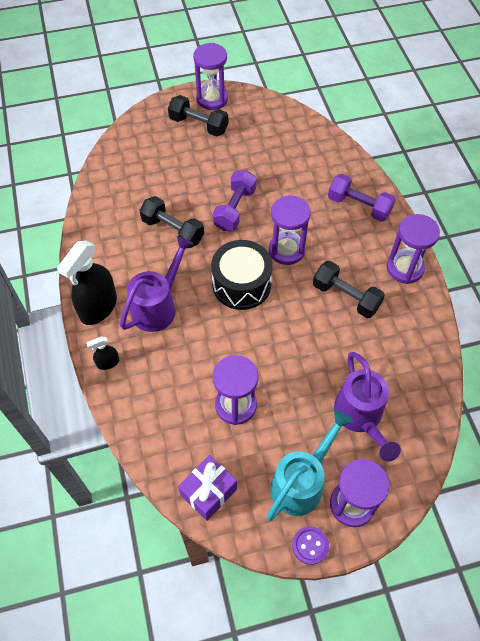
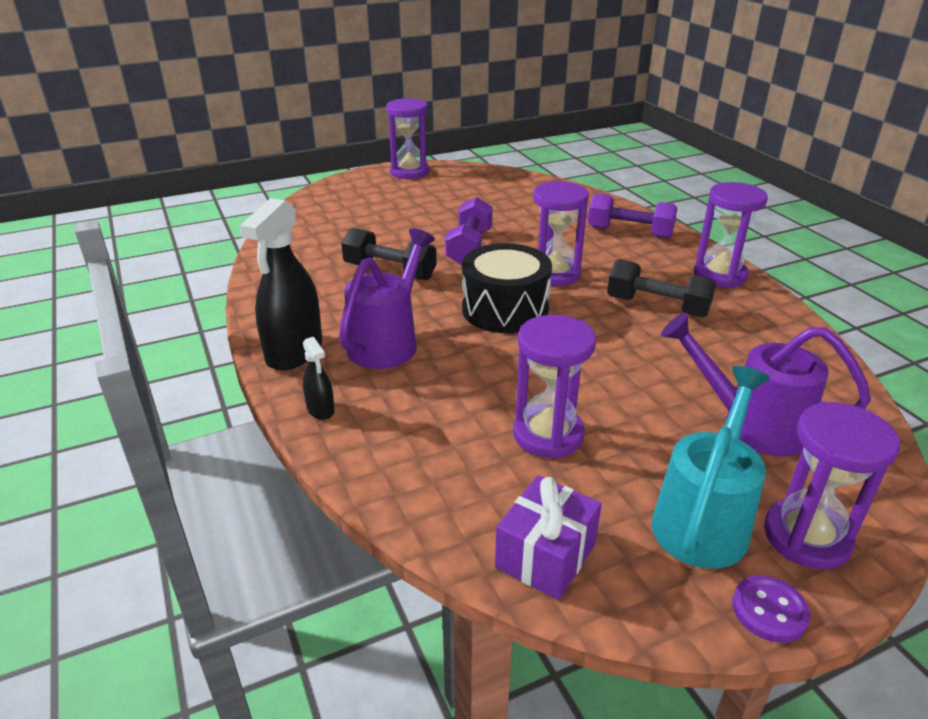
camera: 10 degrees left, 25 degrees down
black spray bottle [86,337,119,370] -> black spray bottle turned 90 degrees counterclockwise [303,337,335,420]
black dumbbell [168,95,228,137] -> none
purple watering can [334,352,401,462] -> purple watering can turned 135 degrees clockwise [661,313,871,456]

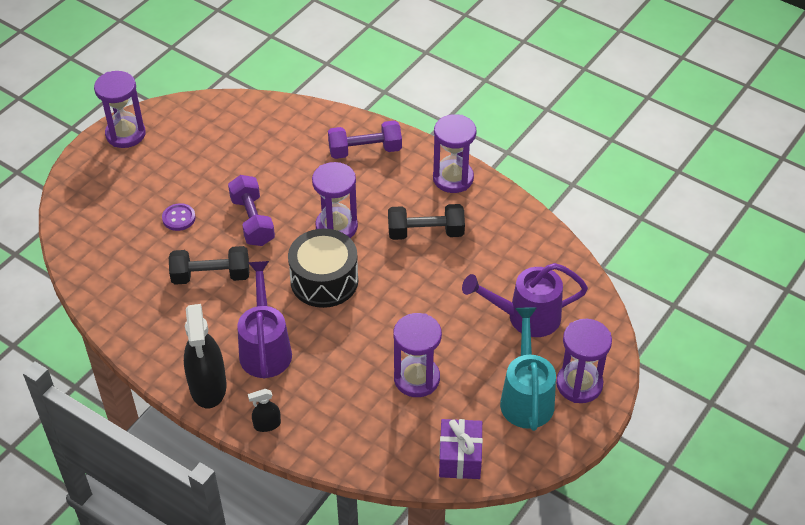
camera: 30 degrees left, 15 degrees up
black spray bottle [303,337,335,420] -> black spray bottle turned 135 degrees clockwise [248,389,281,432]
purple button [732,575,810,643] -> purple button moved to [162,203,196,231]

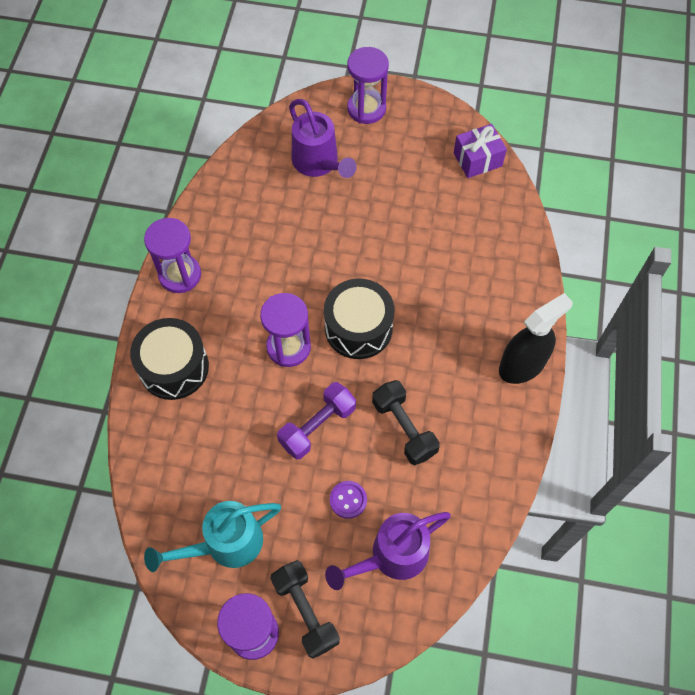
camera: 115 degrees left, 15 degrees up
purple watering can [237,261,292,378] -> purple watering can moved to [325,512,451,590]
black spray bottle [248,389,281,432] -> none
purple dumbbell [328,120,402,159] -> black drum [130,318,209,400]
black dumbbell [388,204,465,240] -> black dumbbell moved to [270,560,340,659]
purple hourglass [394,313,442,397] -> none
turquoise watering can [500,308,556,431] -> turquoise watering can moved to [144,501,281,572]

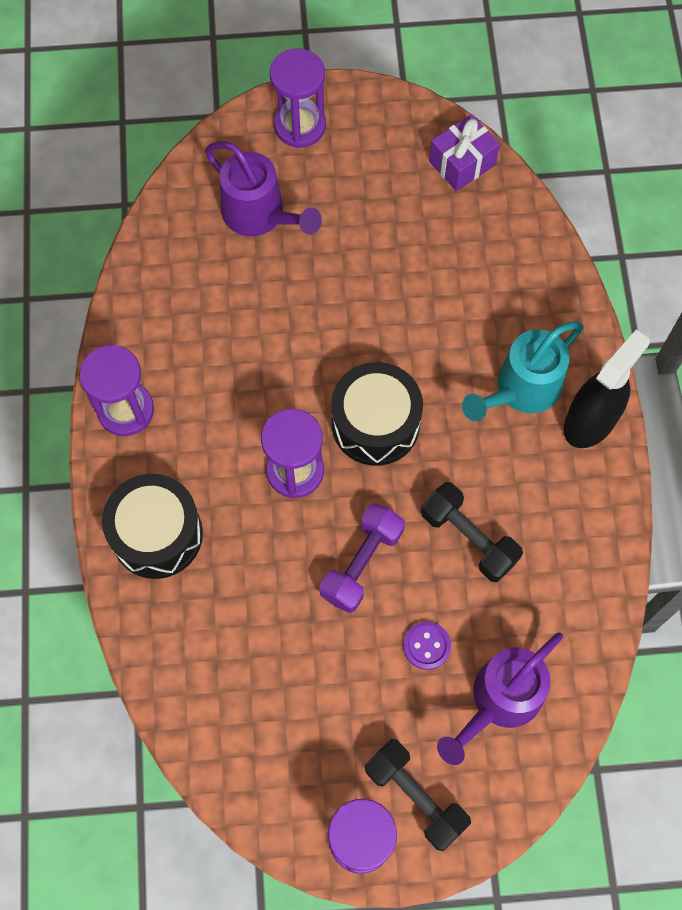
camera: 15 degrees left, 5 degrees up
turquoise watering can [144,501,281,572] -> turquoise watering can moved to [462,322,584,421]

